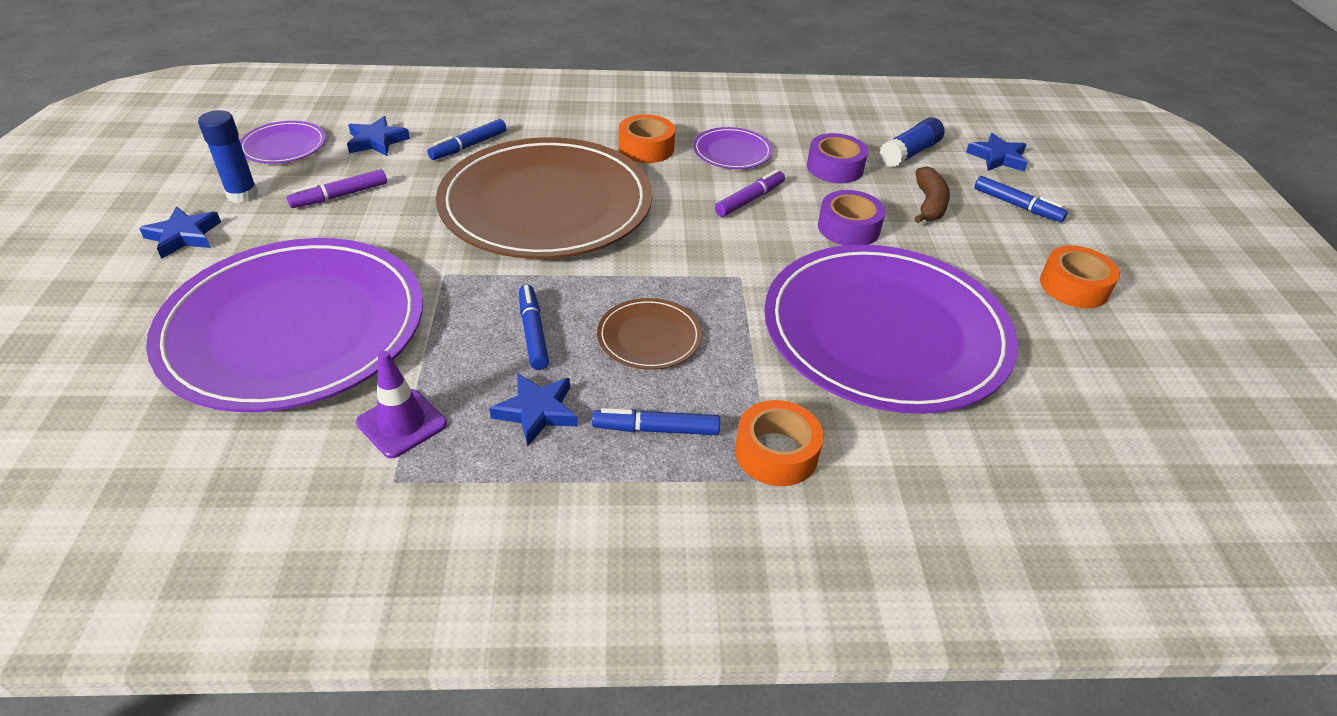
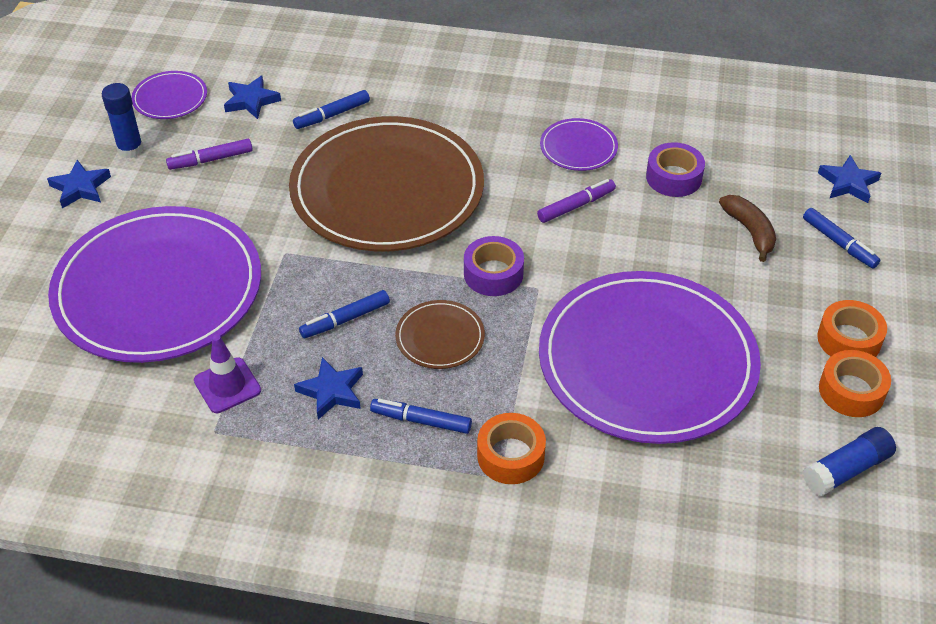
camera: 15 degrees right, 5 degrees up
blue marker [519,285,549,370] -> blue marker turned 120 degrees counterclockwise [299,290,390,338]
orange tape [619,114,675,163] -> orange tape moved to [819,350,891,417]
purple tape [818,190,885,245] -> purple tape moved to [464,236,524,296]
blue glue stick [879,117,945,167] -> blue glue stick moved to [803,427,896,496]
brown banana [914,166,950,223] -> brown banana turned 45 degrees counterclockwise [719,195,776,262]

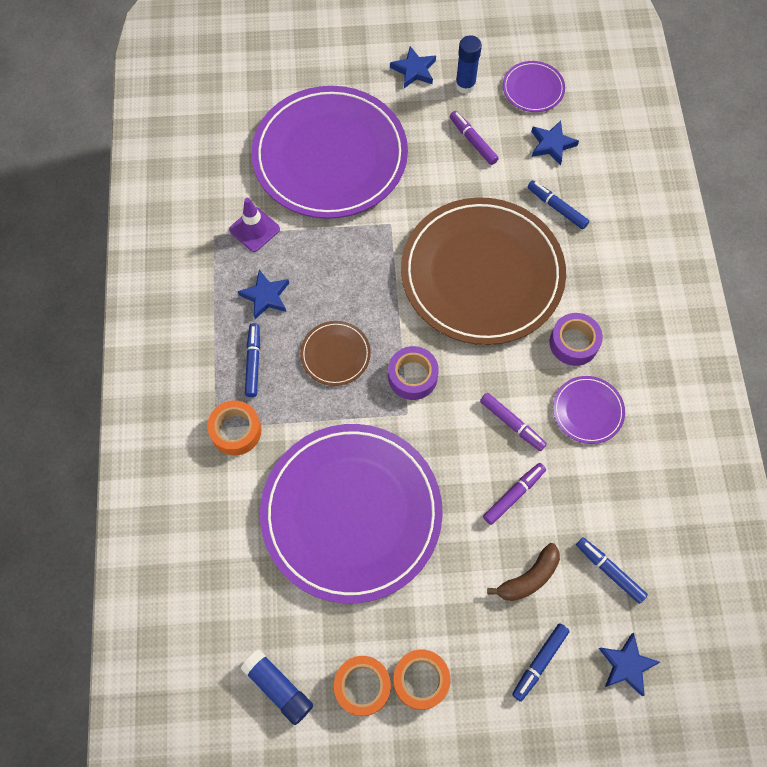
camera: 75 degrees right, 20 degrees up
blue marker [299,290,390,338] -> blue marker moved to [576,537,648,604]
purple tape [646,142,705,197] -> purple tape moved to [550,313,603,366]
none -> purple marker [483,463,546,525]

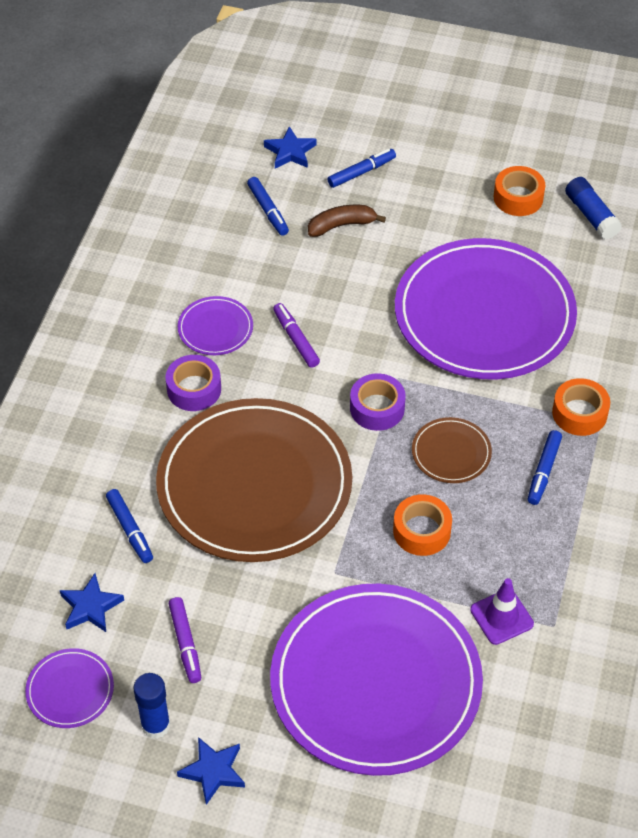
camera: 160 degrees left, 15 degrees down
blue star [238,270,289,319] -> none
orange tape [393,650,450,710] -> orange tape moved to [393,494,452,556]
purple marker [483,463,546,525] -> none

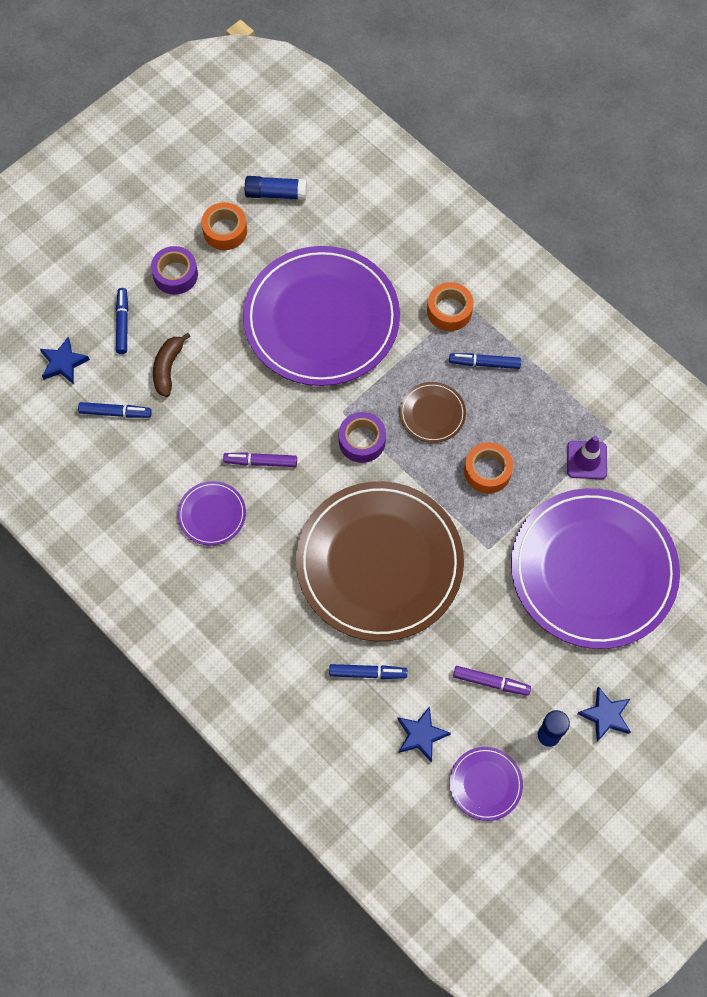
camera: 60 degrees left, 15 degrees up
purple tape [165,355,221,411] -> purple tape moved to [151,246,198,295]
blue marker [528,430,562,505] -> blue marker turned 135 degrees clockwise [449,353,521,369]

